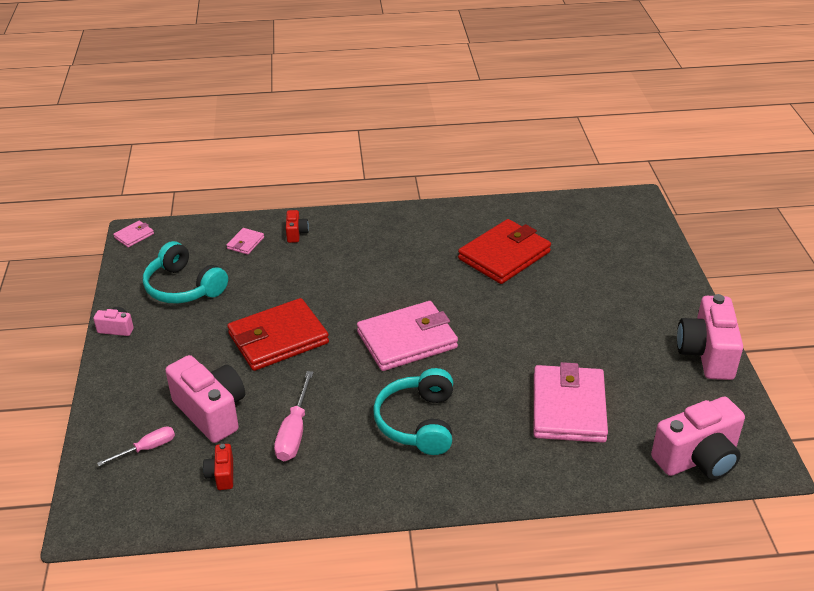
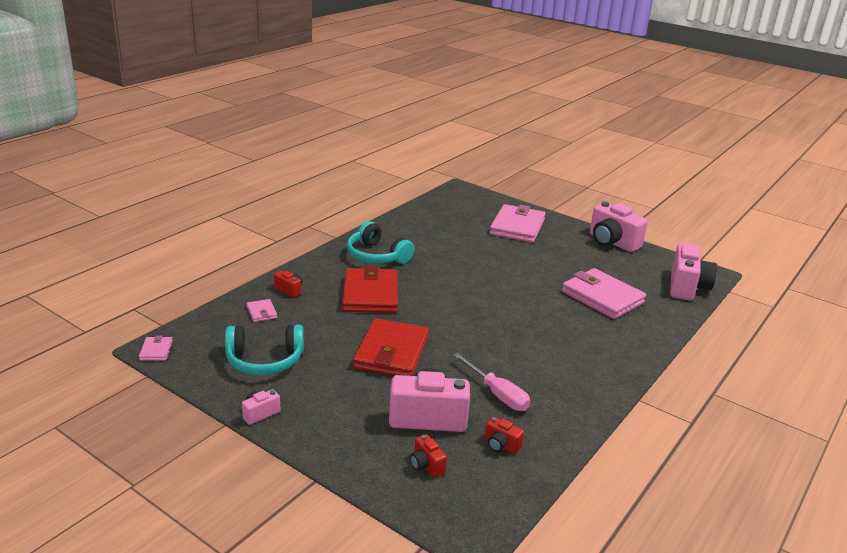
camera: 50 degrees left, 10 degrees down
pink screwdriver [97,426,175,466] -> red camera [410,434,447,478]
pink wallet [357,301,458,371] -> pink wallet moved to [490,204,545,243]
turquoise headphones [373,368,453,455] -> turquoise headphones moved to [347,221,415,264]
red wallet [458,219,551,284] -> red wallet moved to [342,266,398,313]

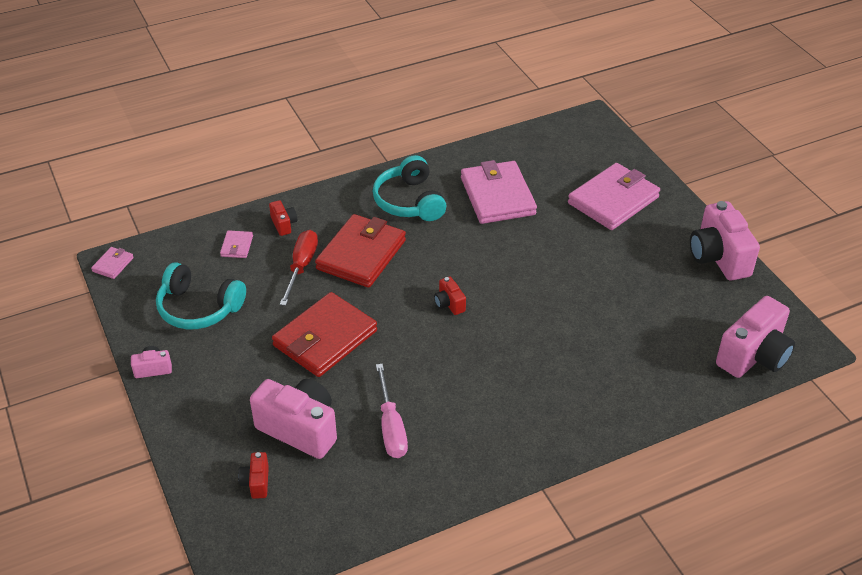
camera: 30 degrees right, 15 degrees up
red camera [484,416,524,454] -> red camera moved to [434,276,466,315]
pink wallet [562,268,646,319] -> pink wallet moved to [461,160,537,224]
none -> red screwdriver [280,230,318,306]

